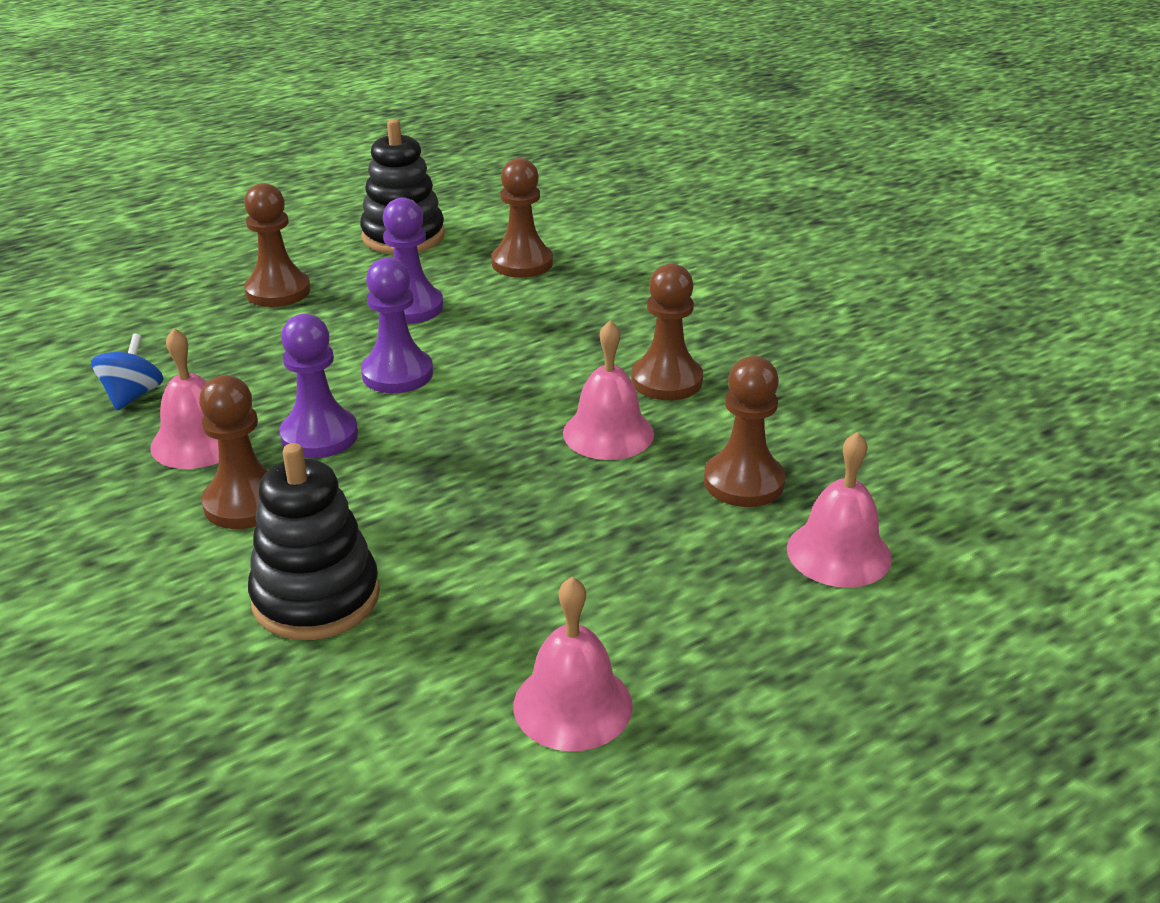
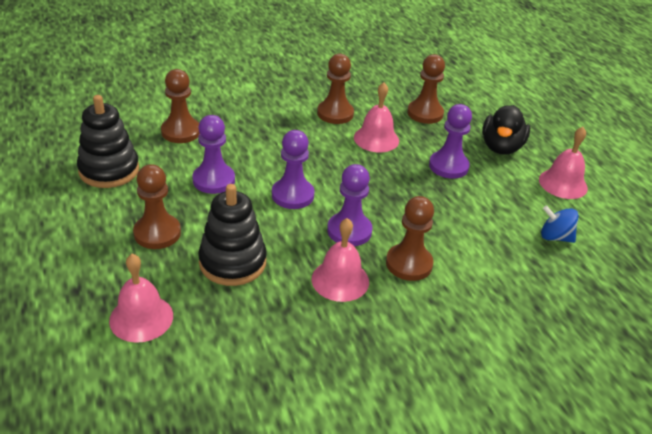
camera: 80 degrees left, 5 degrees up
blue spinning top [91,333,164,411] -> blue spinning top moved to [541,205,579,243]
black stacking toy [248,443,380,640] -> black stacking toy moved to [198,184,267,286]
pink bell [787,432,892,588] -> pink bell moved to [109,254,173,343]
none -> purple pawn [429,104,472,179]
none -> black duck [482,105,530,155]

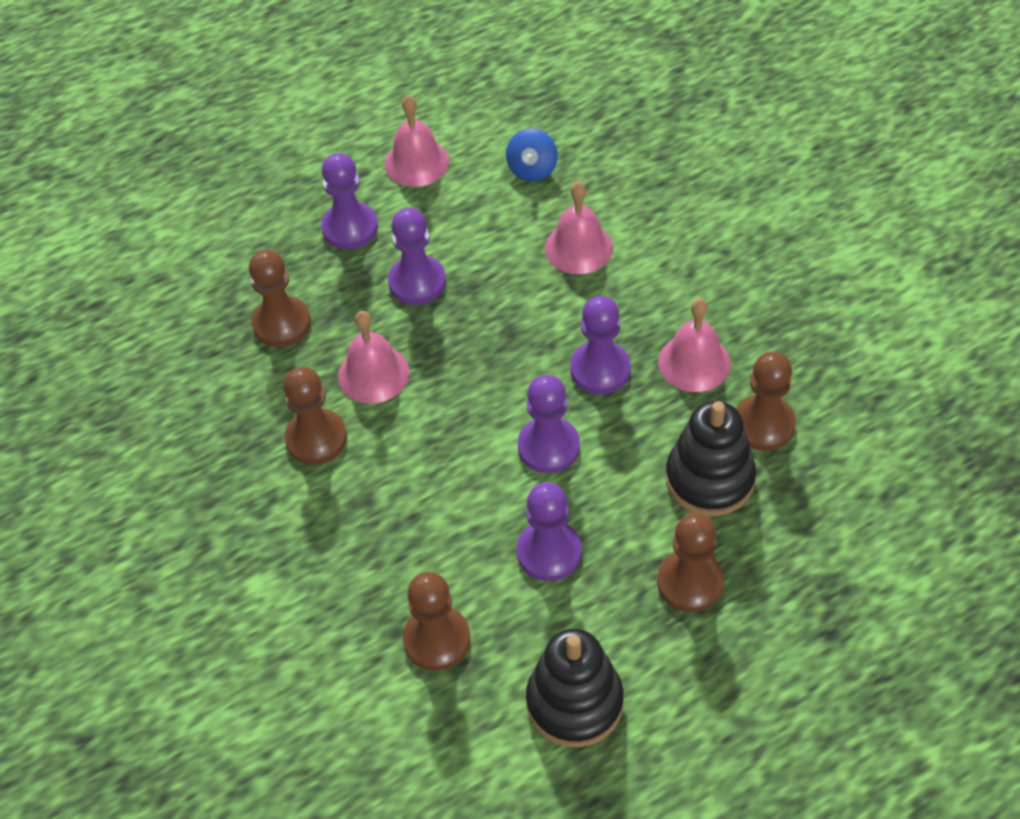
camera: 95 degrees left, 15 degrees up
pink bell [109,254,173,343] -> pink bell moved to [545,182,613,274]
brown pawn [386,196,434,281] -> brown pawn moved to [736,352,796,451]
black duck [482,105,530,155] -> purple pawn [321,153,378,249]

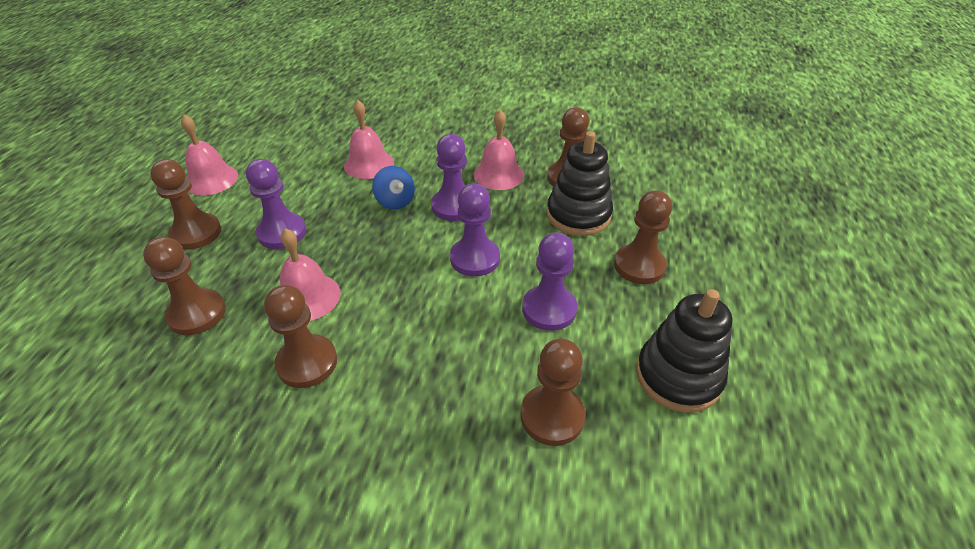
camera: 50 degrees left, 10 degrees down
purple pawn [321,153,378,249] -> brown pawn [150,159,221,250]
blue spinning top [506,129,558,181] -> blue spinning top moved to [372,166,415,210]

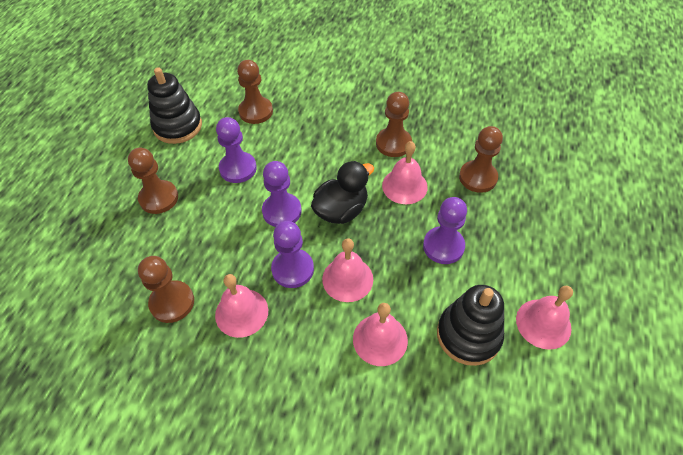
camera: 175 degrees left, 10 degrees up
brown pawn [150,159,221,250] -> none
blue spinning top [372,166,415,210] -> pink bell [322,238,373,302]
black stacking toy [547,131,613,236] -> black stacking toy moved to [437,285,504,366]
none -> black duck [311,161,374,224]

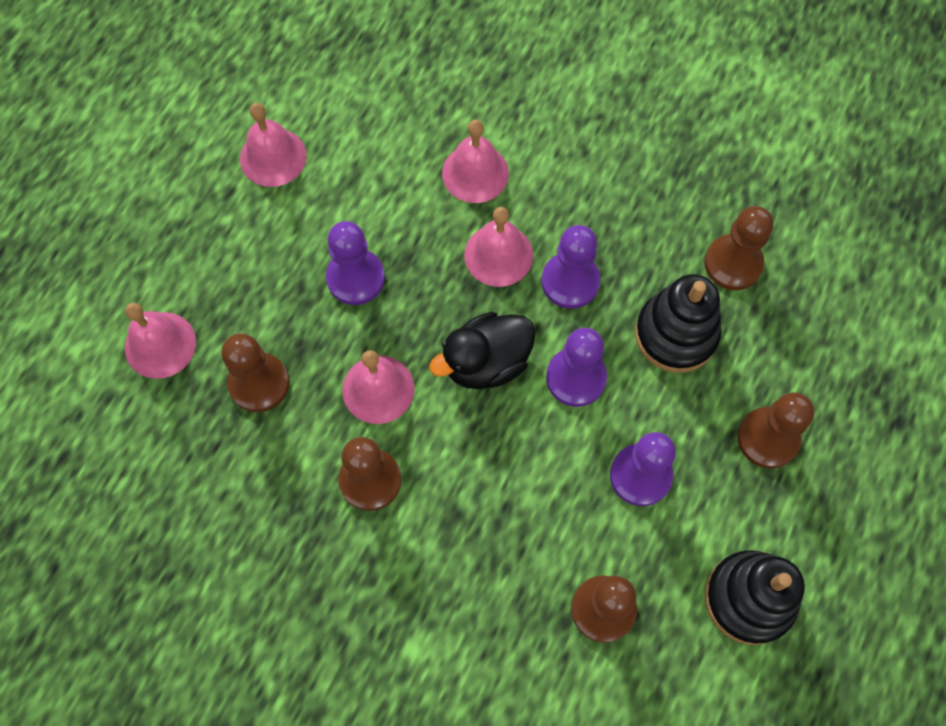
camera: 170 degrees left, 15 degrees up
pink bell [215,274,268,338] -> pink bell moved to [125,303,196,379]
black stacking toy [437,285,504,366] -> black stacking toy moved to [635,274,722,373]

